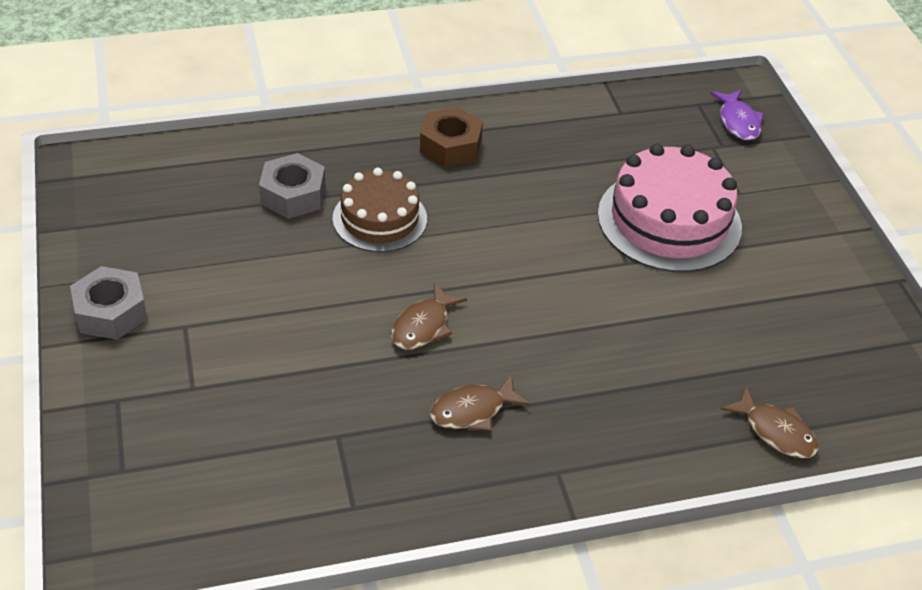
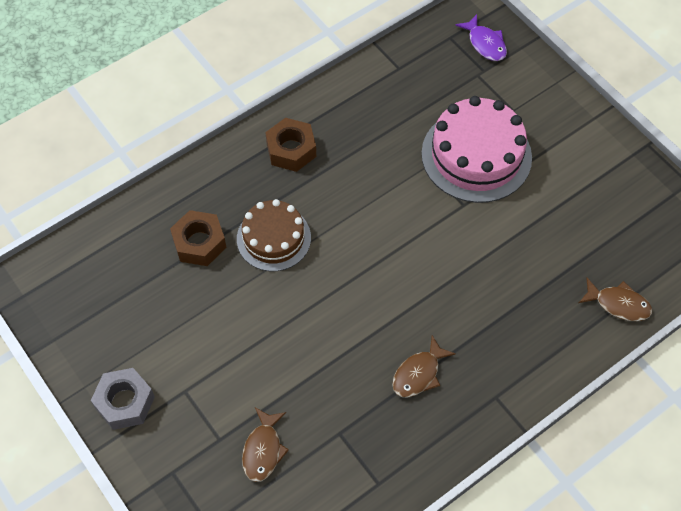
camera: 20 degrees left, 15 degrees up
grey nut [259,153,325,219] -> brown nut [170,210,227,266]
brown fish [391,282,467,350] -> brown fish moved to [242,407,289,482]

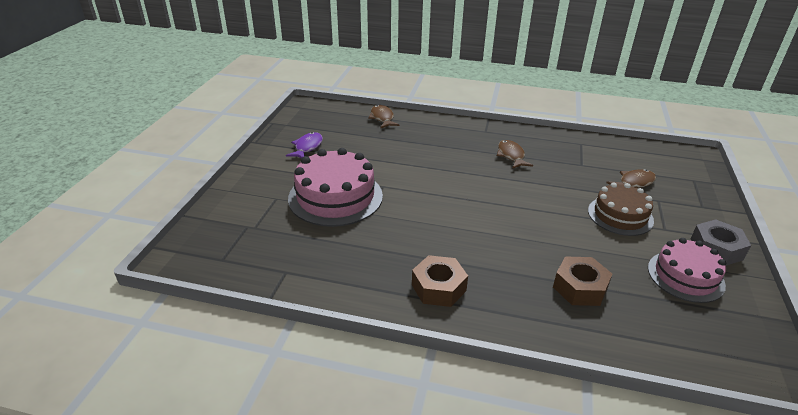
camera: 130 degrees left, 25 degrees down
brown cake [237,199,311,271] -> brown cake moved to [588,183,654,236]
brown fish [392,335,456,397] -> brown fish turned 105 degrees counterclockwise [497,140,533,169]
purple fish [455,14,507,61] -> purple fish moved to [286,132,323,158]
none -> pink cake [648,238,726,303]

